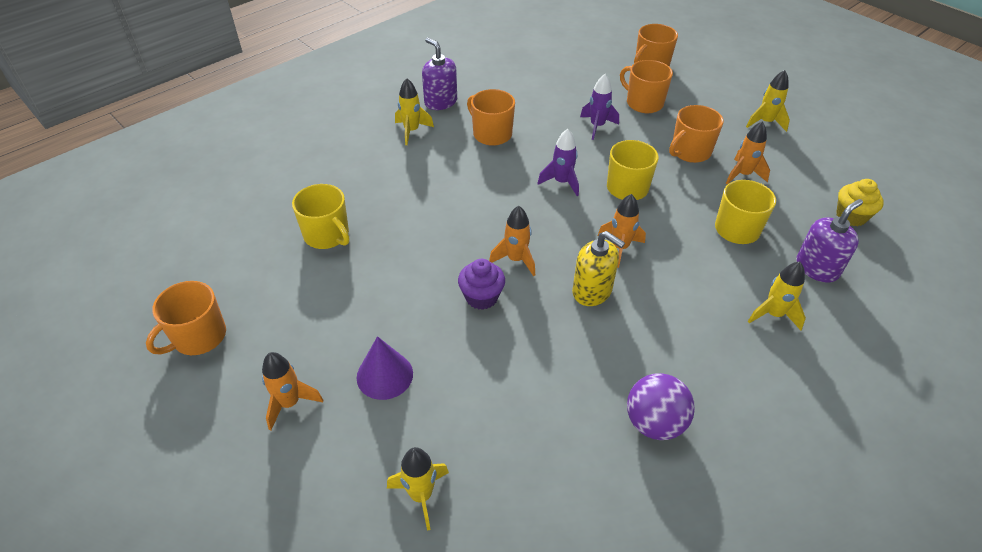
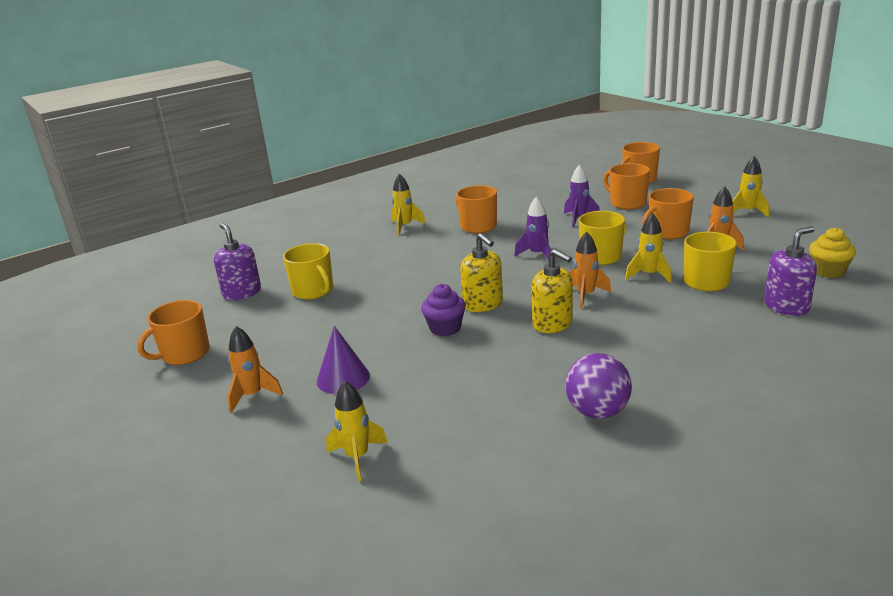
camera: 10 degrees right, 20 degrees down
purple soap dispenser [422,38,457,110] -> purple soap dispenser moved to [214,223,261,300]
orange rocket [489,206,535,276] -> yellow soap dispenser [460,233,503,312]
yellow rocket [748,262,806,330] -> yellow rocket moved to [625,213,672,283]

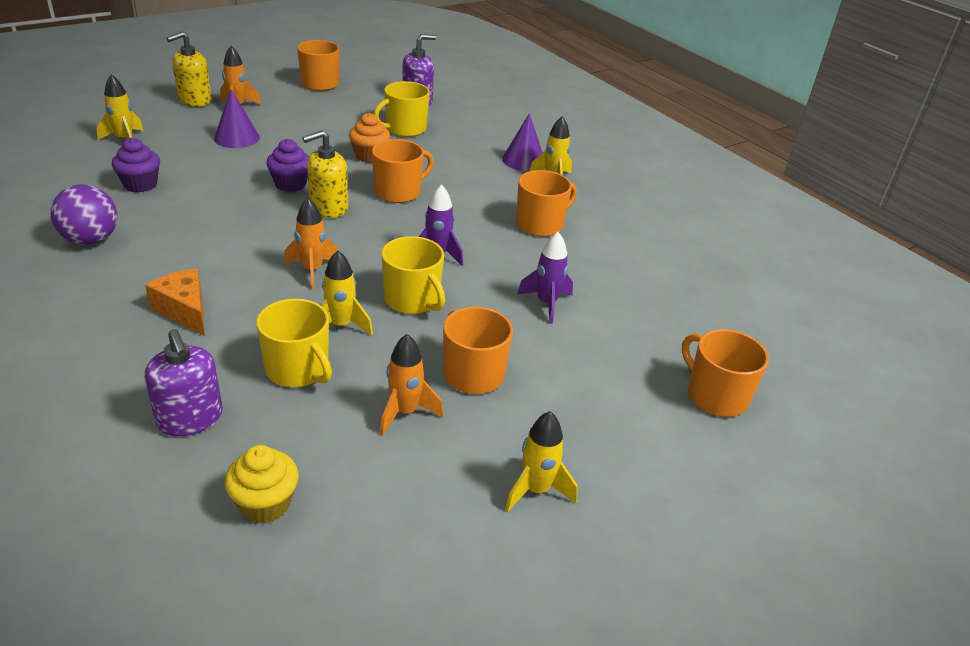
camera: 85 degrees right, 10 degrees up
yellow soap dispenser [531,249,573,333] -> yellow soap dispenser moved to [166,31,212,107]
orange mug [603,163,650,210] -> orange mug moved to [372,139,434,203]
none -> purple cupcake [112,138,160,193]
none -> orange cheese [145,268,205,336]
none -> orange cupcake [349,113,390,163]
none -> purple cone [502,113,543,171]

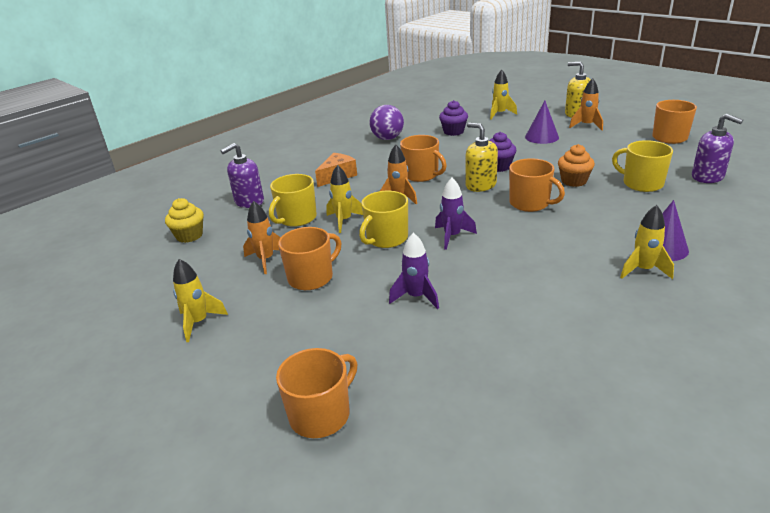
camera: 85 degrees right, 5 degrees down
orange mug [516,170,577,237] -> orange mug moved to [400,135,447,182]

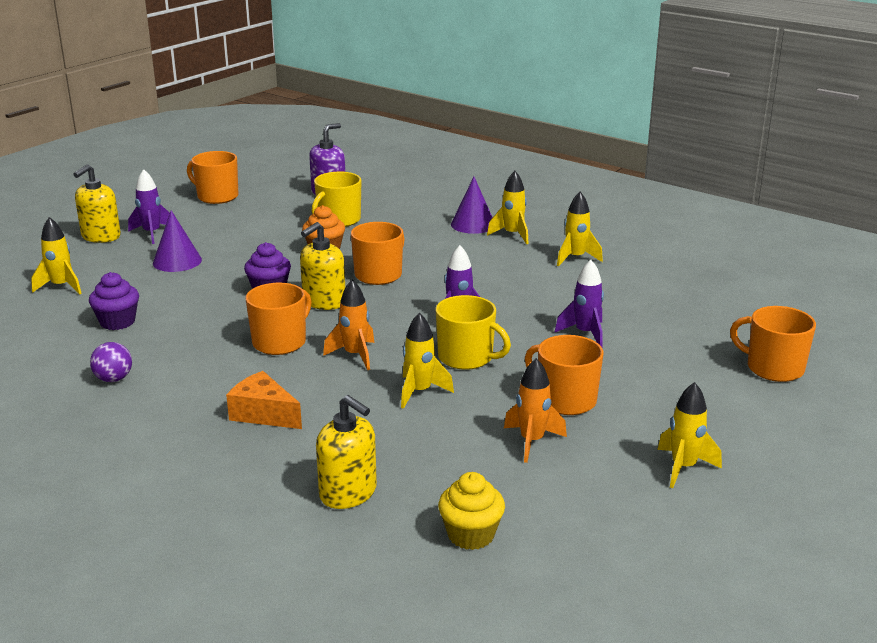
camera: 100 degrees left, 5 degrees down
purple soap dispenser [221,143,264,208] -> yellow soap dispenser [316,395,377,509]
yellow mug [269,174,317,227] -> none
purple ball [369,105,404,140] -> purple ball [90,342,132,382], size x0.63
orange rocket [569,78,603,131] -> purple rocket [128,169,170,244]
none -> yellow rocket [557,192,603,267]

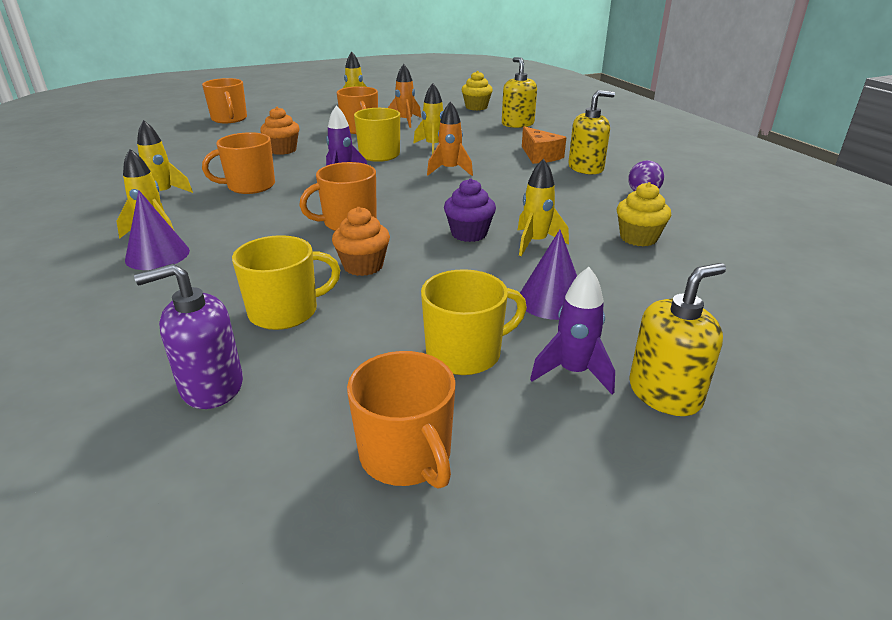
camera: 150 degrees left, 5 degrees up
yellow rocket [31,217,82,294] -> yellow rocket moved to [517,159,569,256]
purple cupcake [89,272,139,330] -> yellow cupcake [617,182,671,247]
orange mug [246,283,312,355] -> orange mug moved to [202,132,275,194]
yellow soap dispenser [300,222,345,310] -> yellow soap dispenser moved to [568,90,615,174]
purple rocket [555,260,604,347] -> orange cupcake [260,107,299,155]
none -> yellow mug [421,269,527,375]

